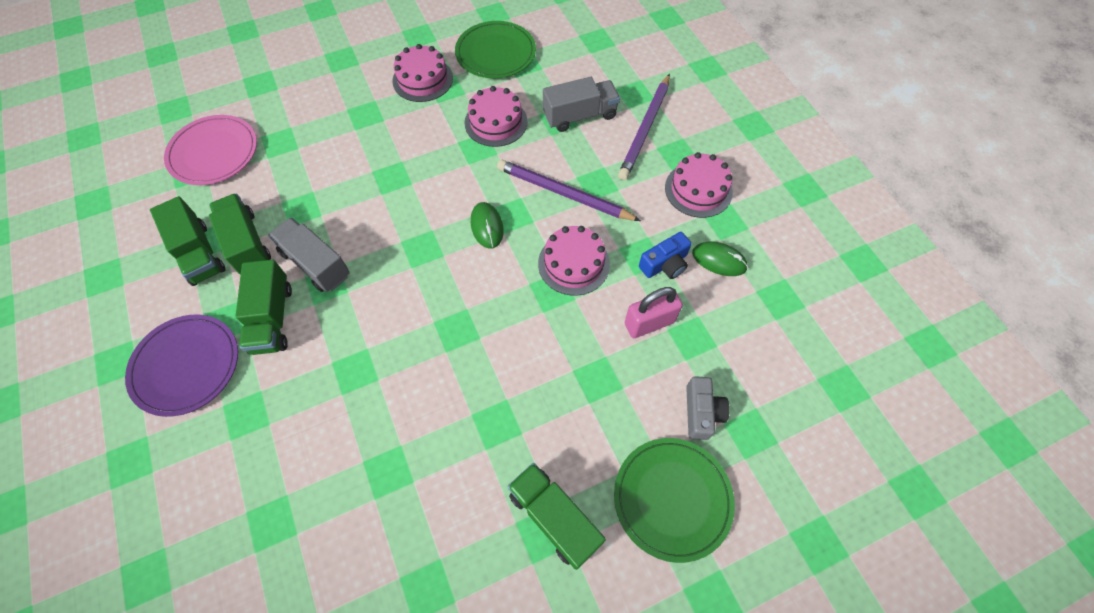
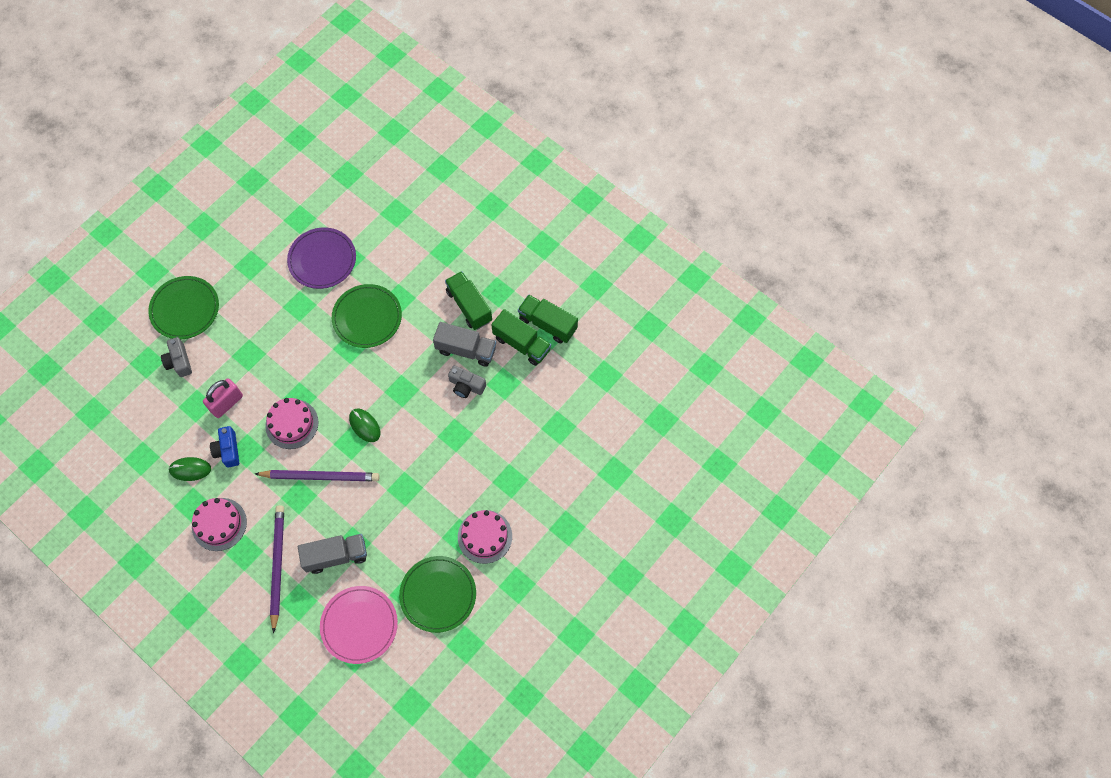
camera: 155 degrees right, 5 degrees up
purple plate [125,314,238,417] -> purple plate moved to [287,227,356,289]
pink plate [164,115,257,185] -> pink plate moved to [320,586,398,664]
pink cake [465,86,528,147] -> none
green truck [507,463,606,570] -> none
grey truck [543,77,620,132] -> grey truck turned 150 degrees counterclockwise [298,534,367,574]
blue camera [639,232,691,279] -> blue camera turned 45 degrees counterclockwise [210,426,239,467]
none -> green plate [332,284,402,348]
none -> grey camera [448,365,486,398]

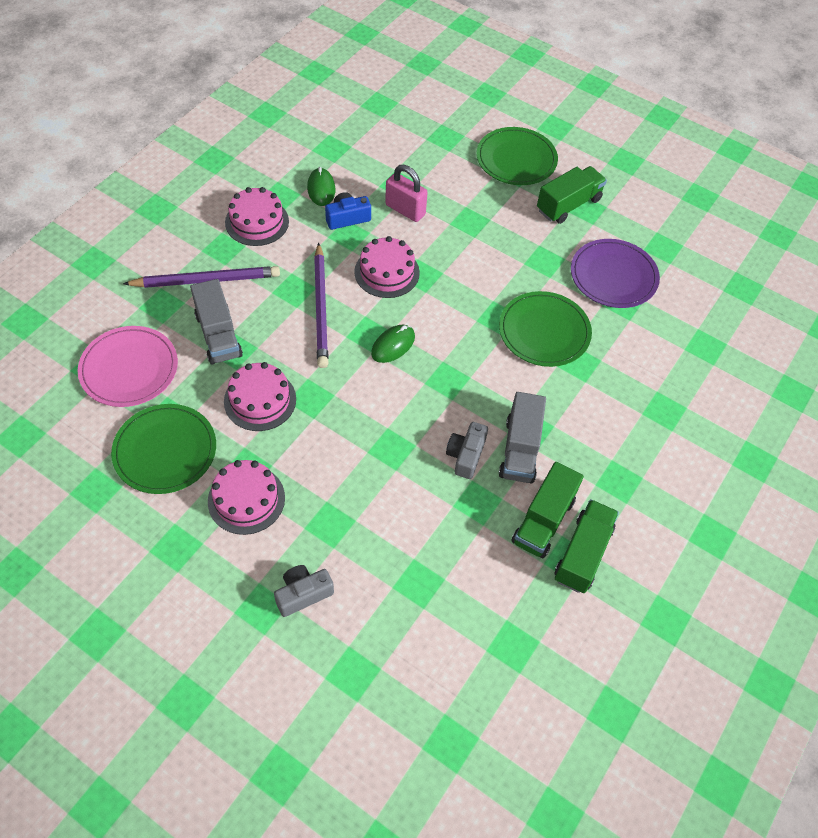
camera: 80 degrees right, 10 degrees down
grey camera [161,337,192,377] -> grey camera moved to [274,565,334,617]
green truck [445,271,492,330] -> green truck moved to [537,166,607,224]
none -> pink cake [224,362,296,431]

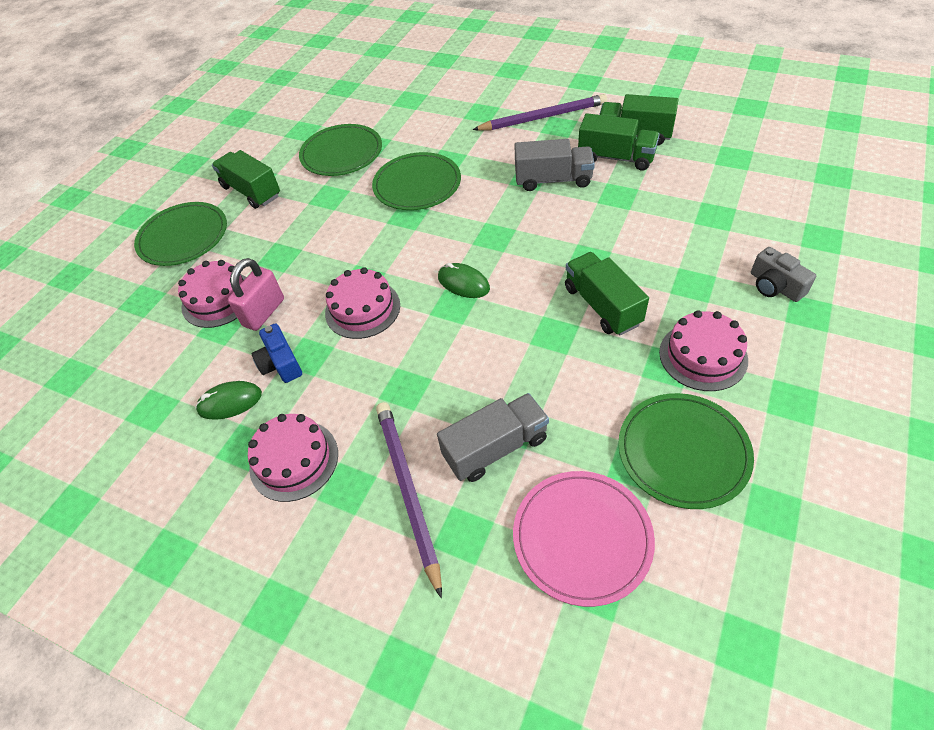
camera: 90 degrees left, 5 degrees down
pink cake [224,362,296,431] -> pink cake moved to [178,260,246,328]
purple pencil [314,243,329,368] -> purple pencil moved to [472,94,607,131]
grey camera [446,422,488,479] -> none
purple plate [571,239,660,308] -> green plate [299,124,382,176]
none -> green truck [565,252,649,336]

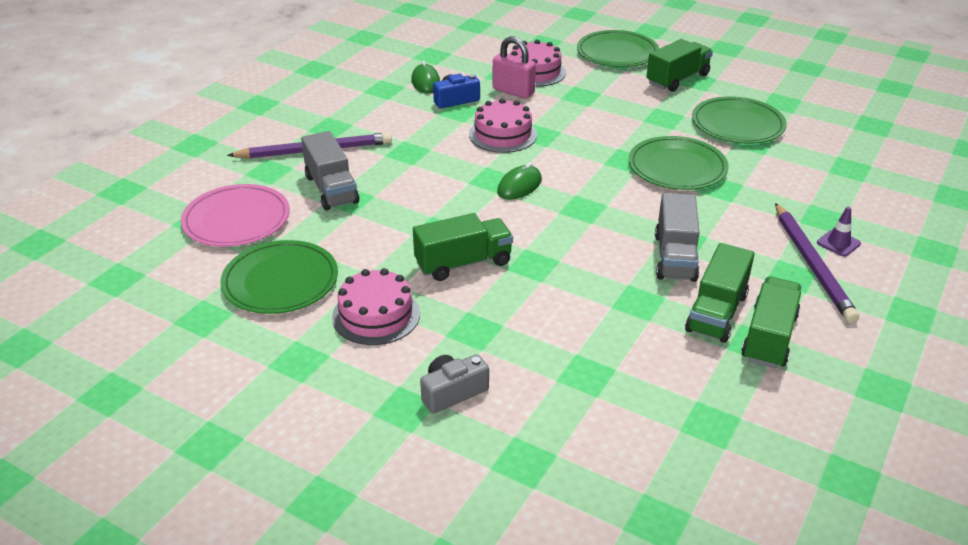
camera: 90 degrees right, 15 degrees down
pink cake [248,414,338,502] -> none
none -> purple traffic cone [817,207,861,257]

